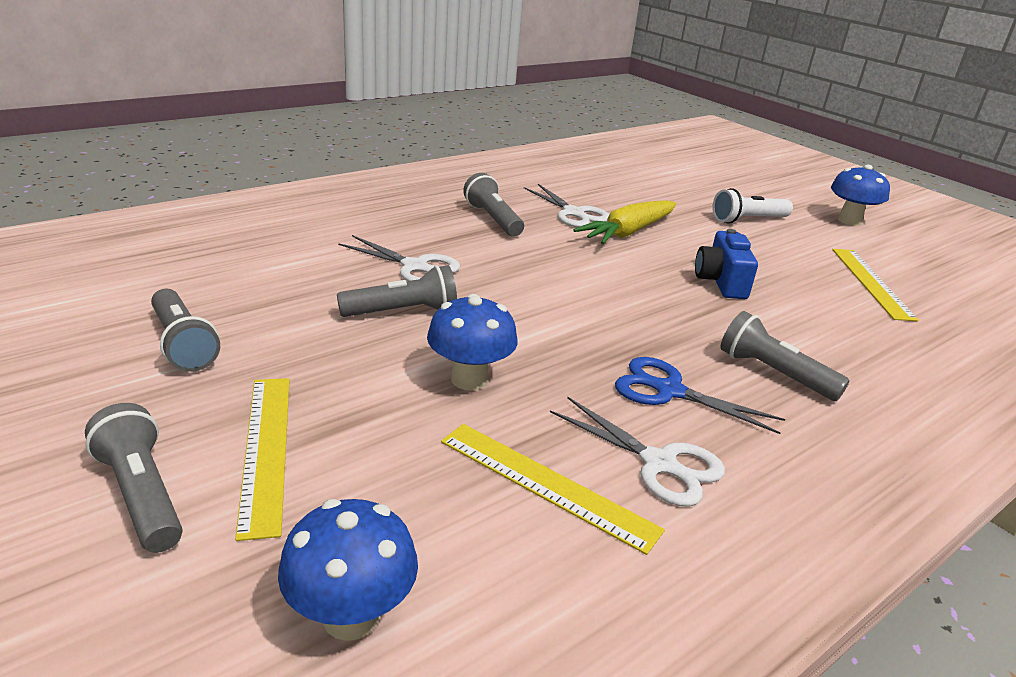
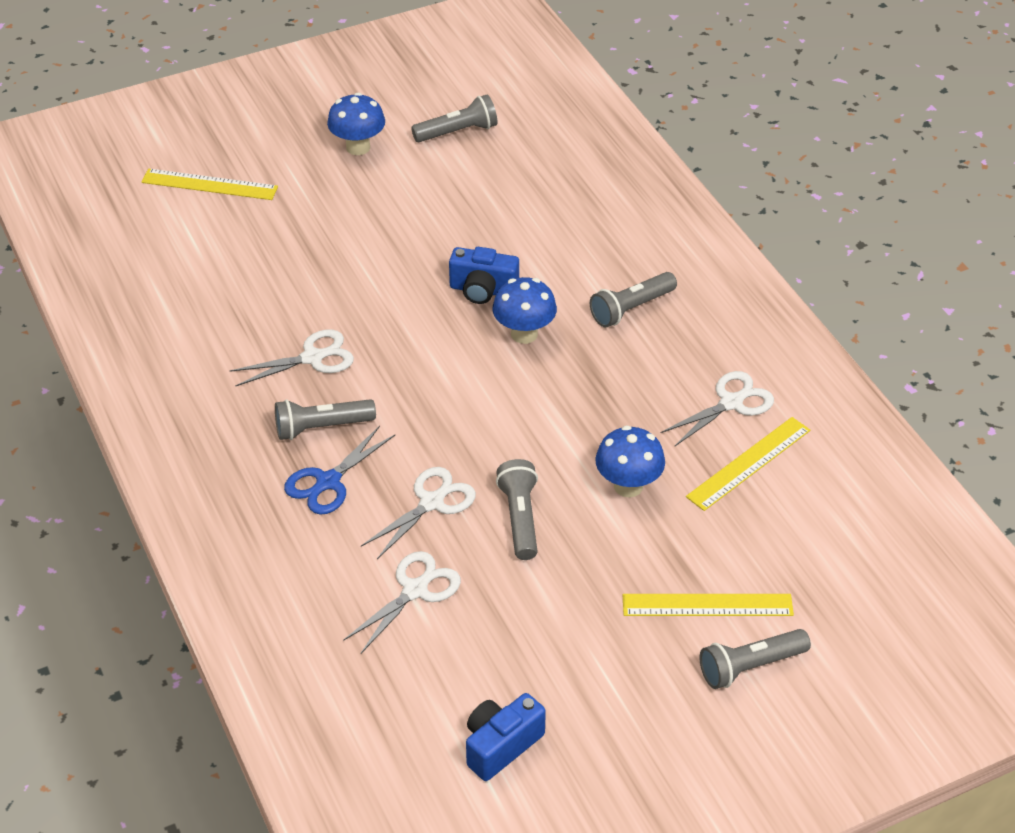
camera: 75 degrees left, 15 degrees up
grey flashlight [151,288,220,372] -> grey flashlight moved to [411,94,498,142]
blue mushroom [278,499,418,641] -> blue mushroom moved to [492,277,557,344]
yellow carrot [574,200,677,244] -> none
blue scissors [615,357,785,434] -> blue scissors moved to [284,426,396,515]
white flashlight [712,188,793,224] -> none
yellow ruler [832,249,919,321] -> yellow ruler moved to [141,169,278,200]
none -> white scissors [343,551,461,653]
none -> blue camera [466,693,546,781]

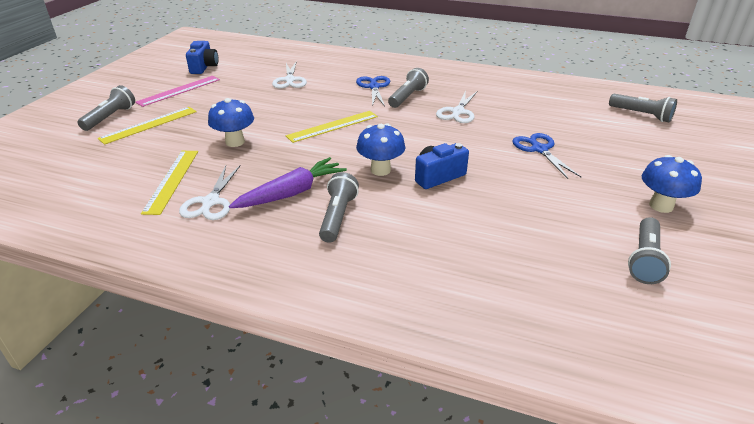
camera: 135 degrees right, 10 degrees down
yellow ruler [141,169,278,200] -> yellow ruler moved to [286,111,378,143]
white scissors [361,467,476,559] -> none
grey flashlight [496,459,538,560] -> grey flashlight moved to [609,94,677,122]
none -> pink ruler [135,76,220,107]
none -> purple carrot [229,157,347,208]
none -> blue scissors [512,133,581,179]

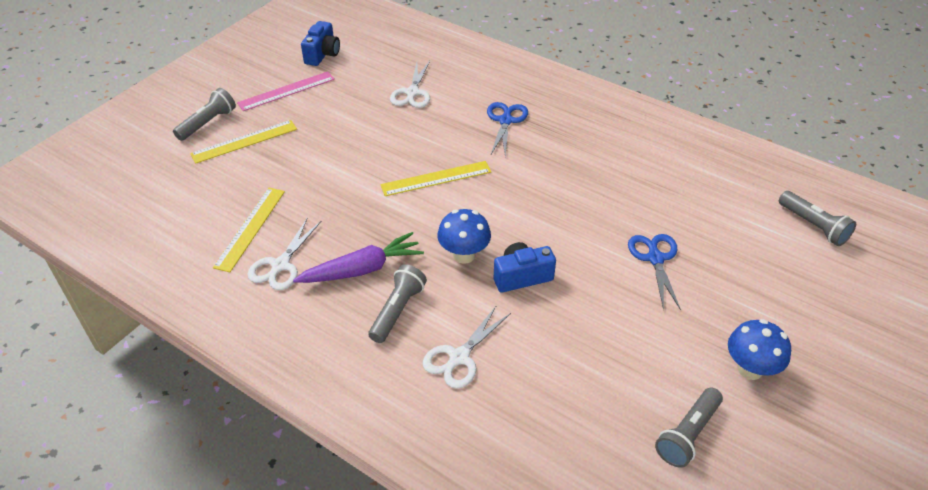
camera: 15 degrees right, 10 degrees up
blue mushroom [208,98,254,147] -> none
grey flashlight [388,68,429,108] -> none
white scissors [436,90,477,123] -> white scissors moved to [423,306,511,389]

